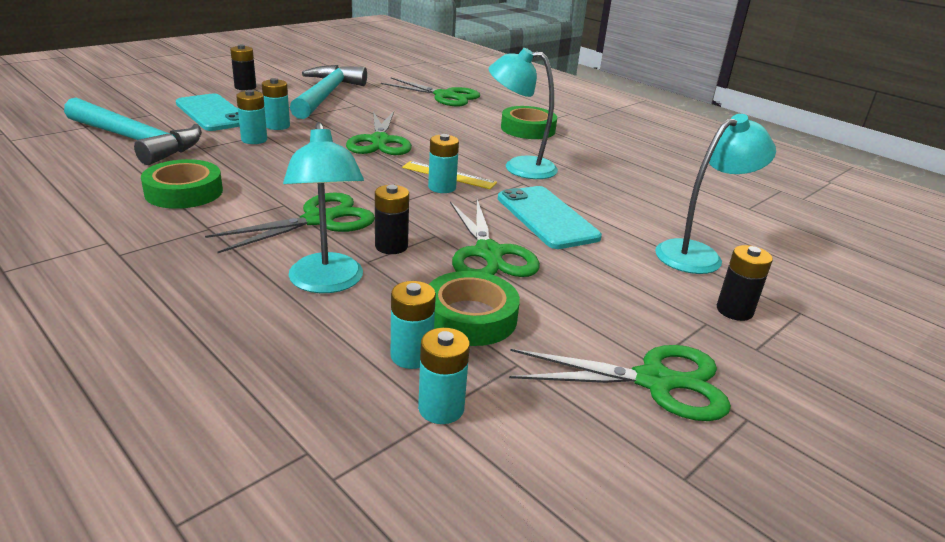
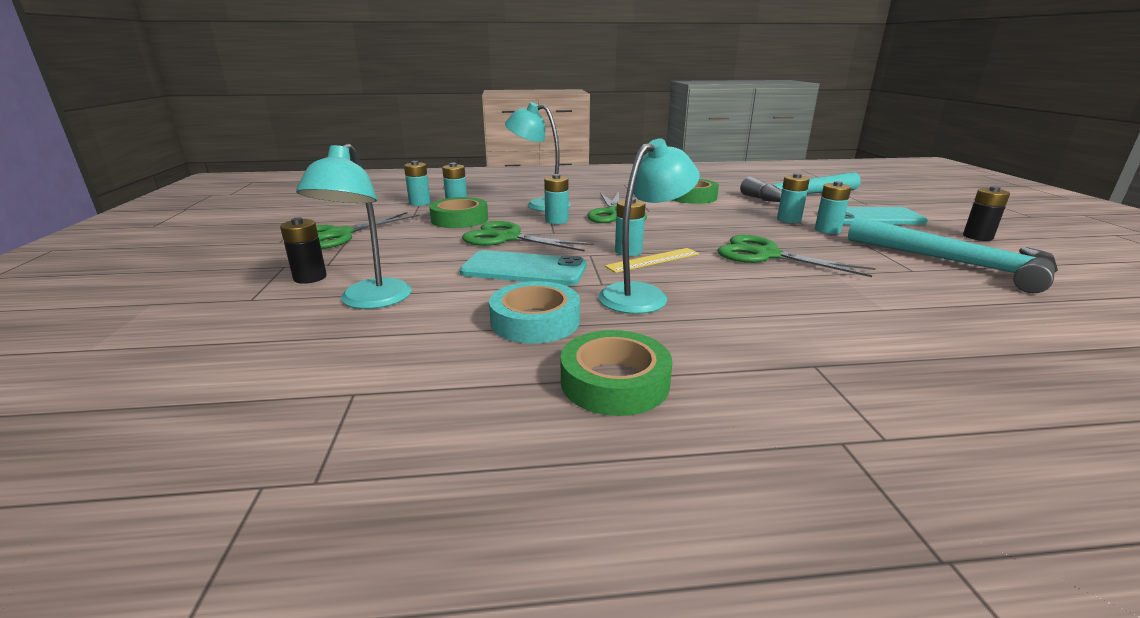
camera: 130 degrees right, 5 degrees down
black battery [375,185,409,254] -> turquoise battery [544,174,568,224]
green scissors [381,77,480,106] -> none
green tape [501,106,557,139] -> green tape moved to [561,330,672,416]
none -> turquoise tape [489,281,580,344]

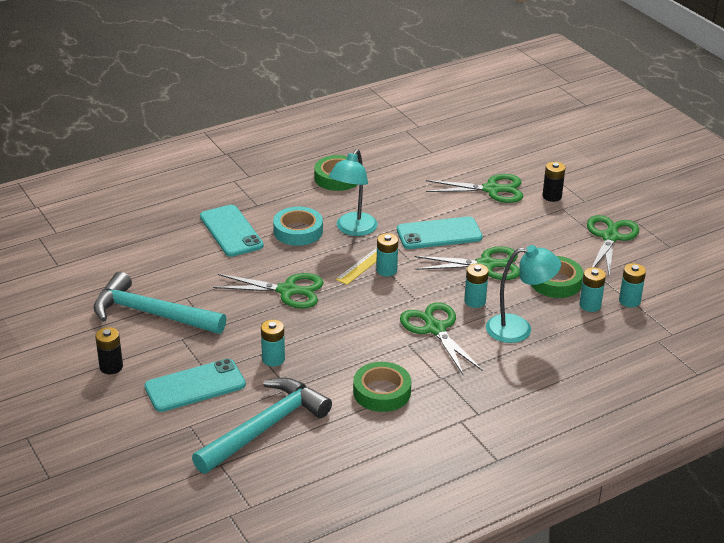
camera: 155 degrees right, 10 degrees up
turquoise lamp [296,144,412,309] -> green scissors [426,174,523,203]
turquoise tape [489,281,580,344] -> turquoise tape moved to [273,207,323,246]
turquoise battery [815,181,851,234] -> none
none -> turquoise phone [200,205,264,257]

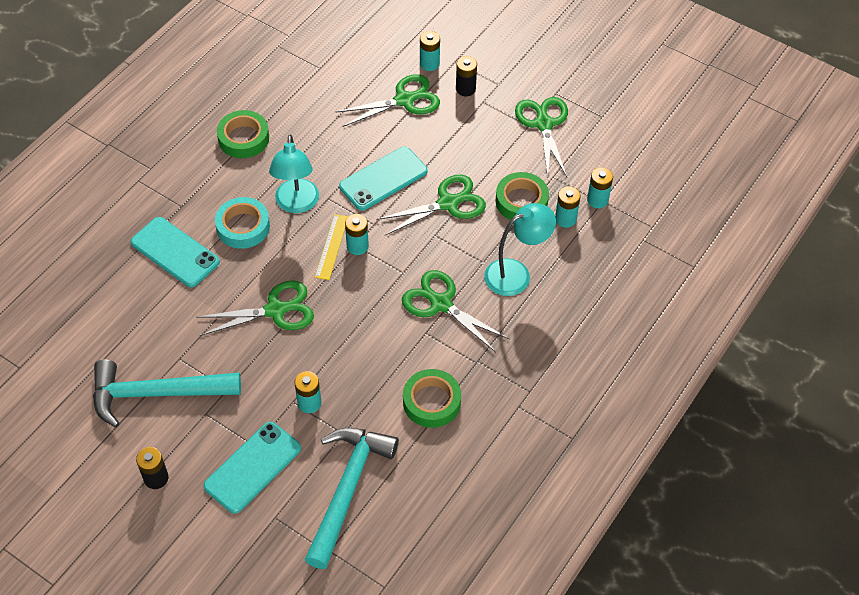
camera: 25 degrees left, 20 degrees up
turquoise battery [464,264,489,308] -> turquoise battery moved to [420,31,440,71]

